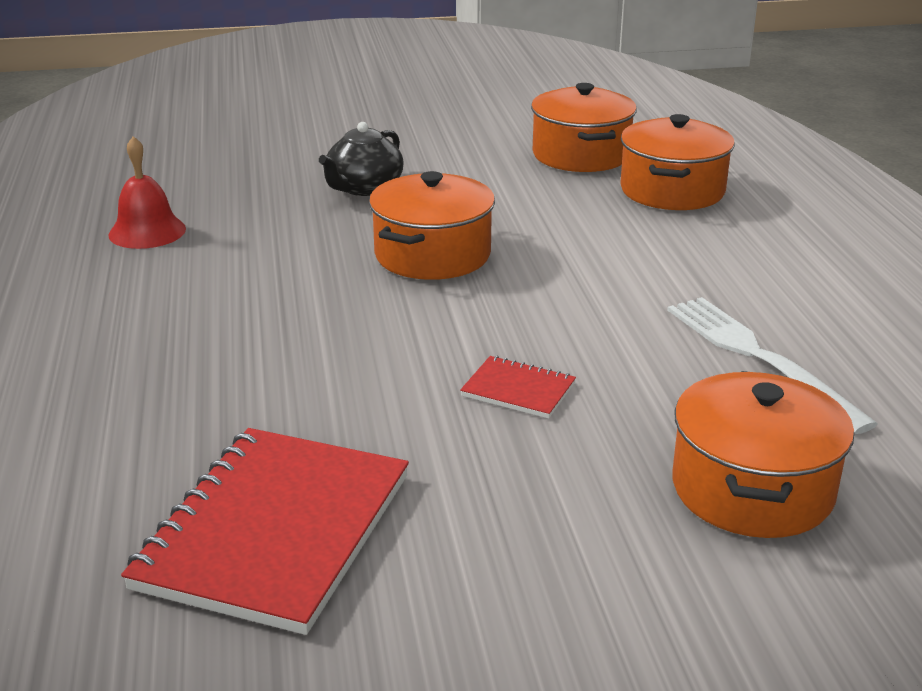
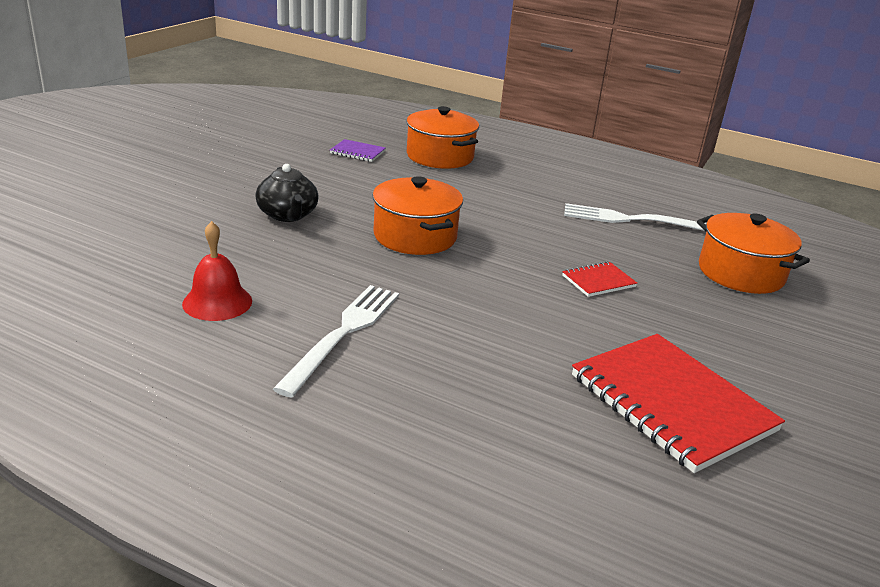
camera: 55 degrees left, 0 degrees up
orange pot [531,83,637,172] -> purple notebook [330,139,385,162]
none -> white fork [273,285,399,397]

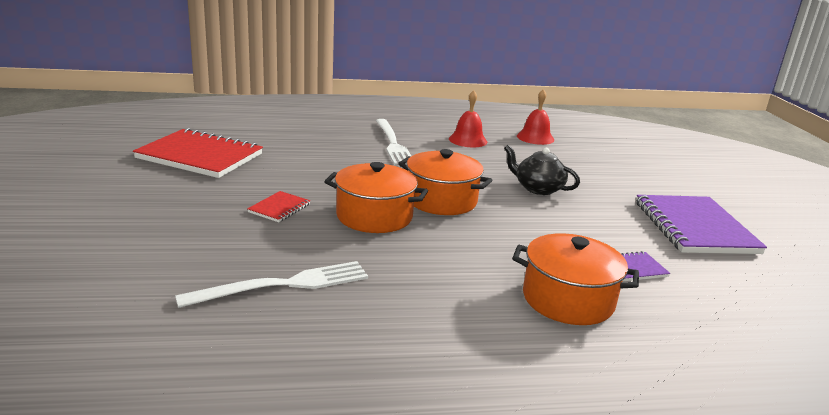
camera: 145 degrees right, 5 degrees down
orange pot [697,213,810,294] -> orange pot moved to [324,162,428,233]
none -> red bell [517,89,554,145]
none -> purple notebook [636,195,767,254]

